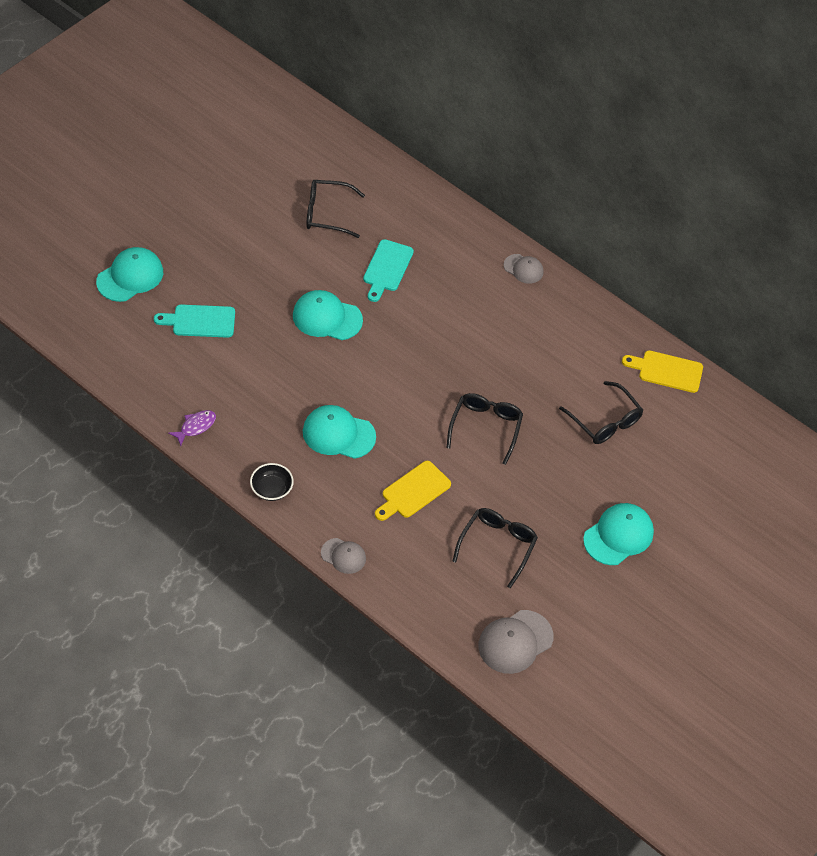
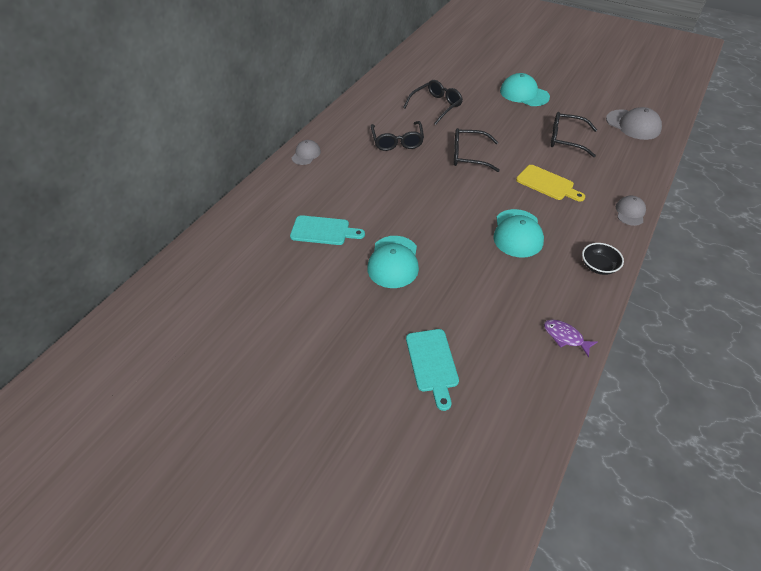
camera: 95 degrees left, 5 degrees down
turquoise cap [96,247,163,302] -> none
black glasses [306,180,365,238] -> black glasses moved to [371,121,424,151]
yellow cutting board [622,350,703,393] -> none

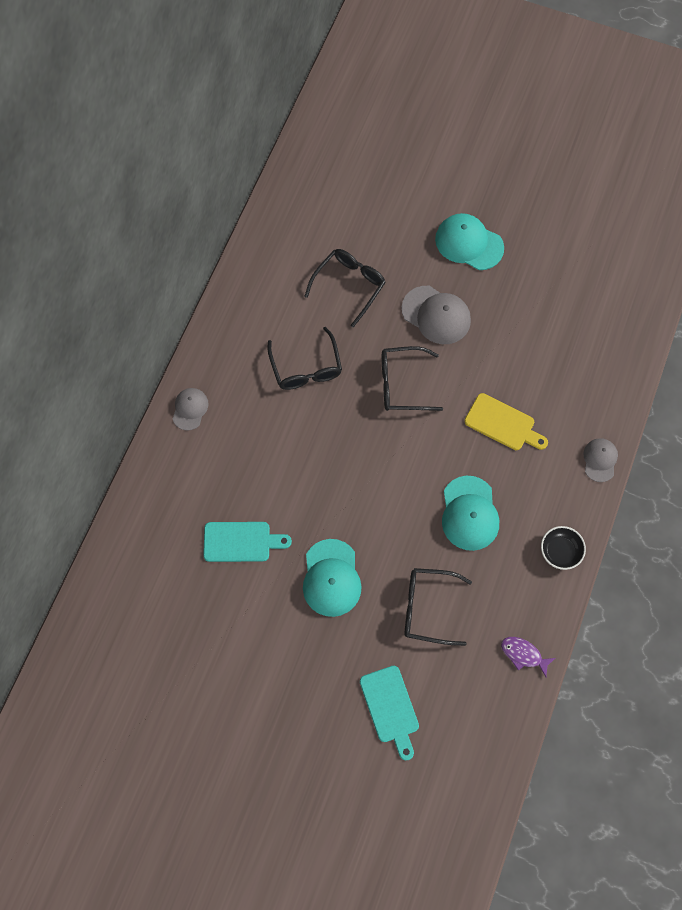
camera: 10 degrees left, 20 degrees up
black glasses [550,112,597,157] -> black glasses moved to [404,568,472,646]
grey cap [606,107,662,140] -> grey cap moved to [401,286,471,344]

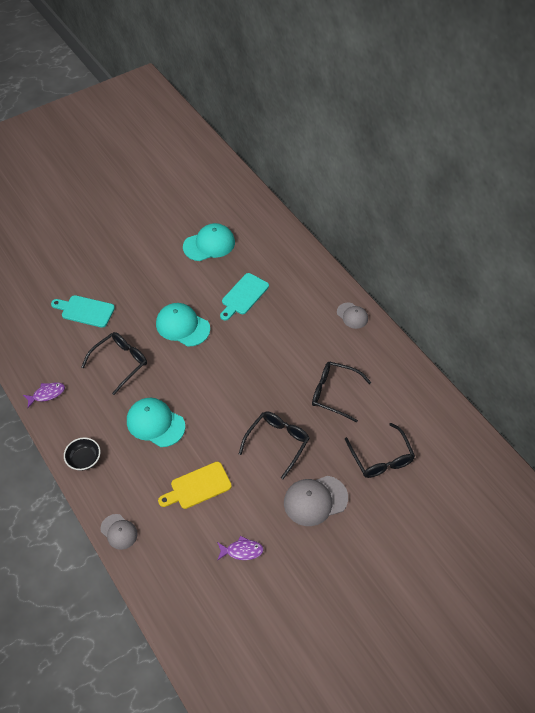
camera: 125 degrees right, 15 degrees down
turquoise cap [435,213,504,270] -> turquoise cap moved to [183,223,235,261]
none -> purple fish [217,536,264,560]

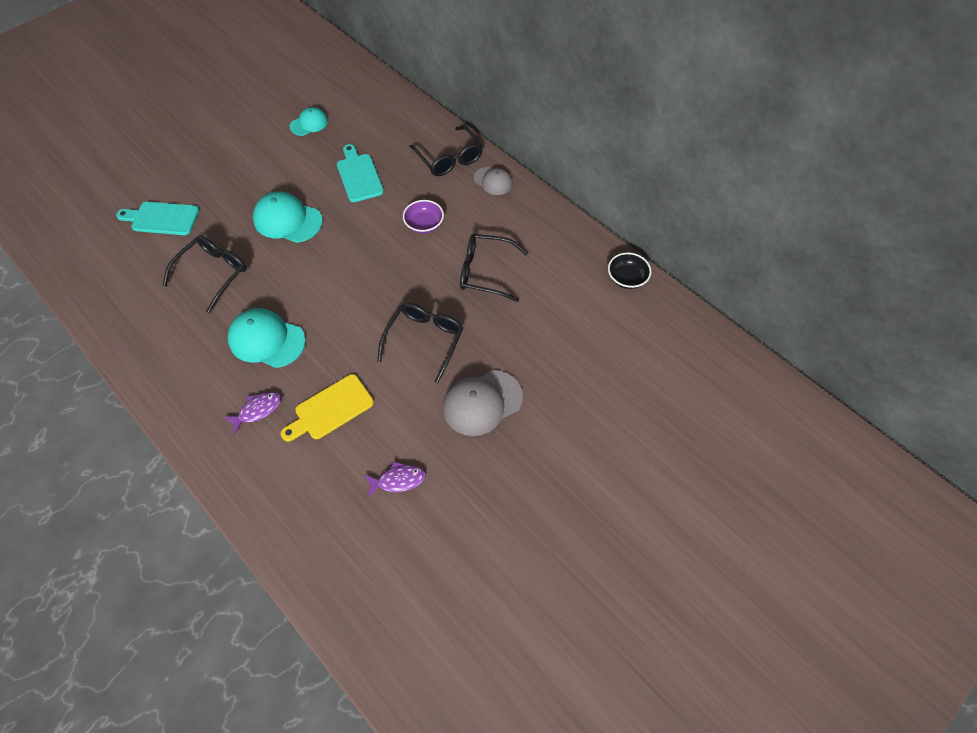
camera: 10 degrees left, 5 degrees up
purple fish [23,382,65,408] -> purple fish moved to [224,392,281,435]
black bowl [64,437,101,471] -> black bowl moved to [608,252,651,289]
grey cap [100,514,138,550] -> none
turquoise cap [183,223,235,261] -> turquoise cap [290,107,328,136], size x0.60
turquoise cutting board [220,273,269,321] -> turquoise cutting board turned 135 degrees clockwise [337,144,384,202]
black glasses [345,423,415,478] -> black glasses moved to [410,126,483,176]
none -> purple bowl [403,200,444,234]

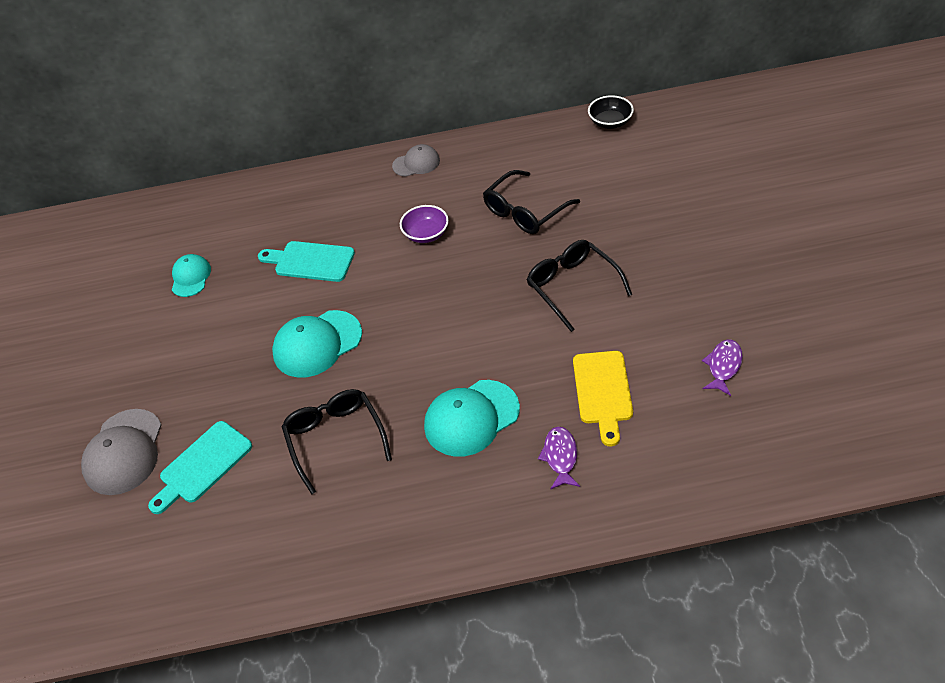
camera: 50 degrees left, 10 degrees down
black glasses [410,126,483,176] -> none
grey cap [443,370,523,436] -> grey cap moved to [81,409,162,495]

